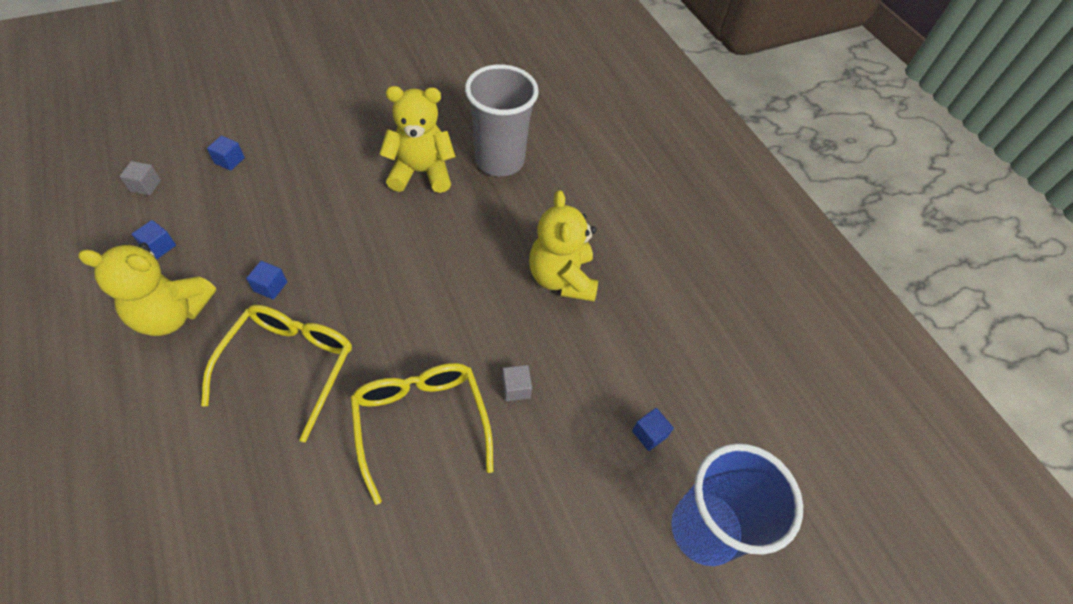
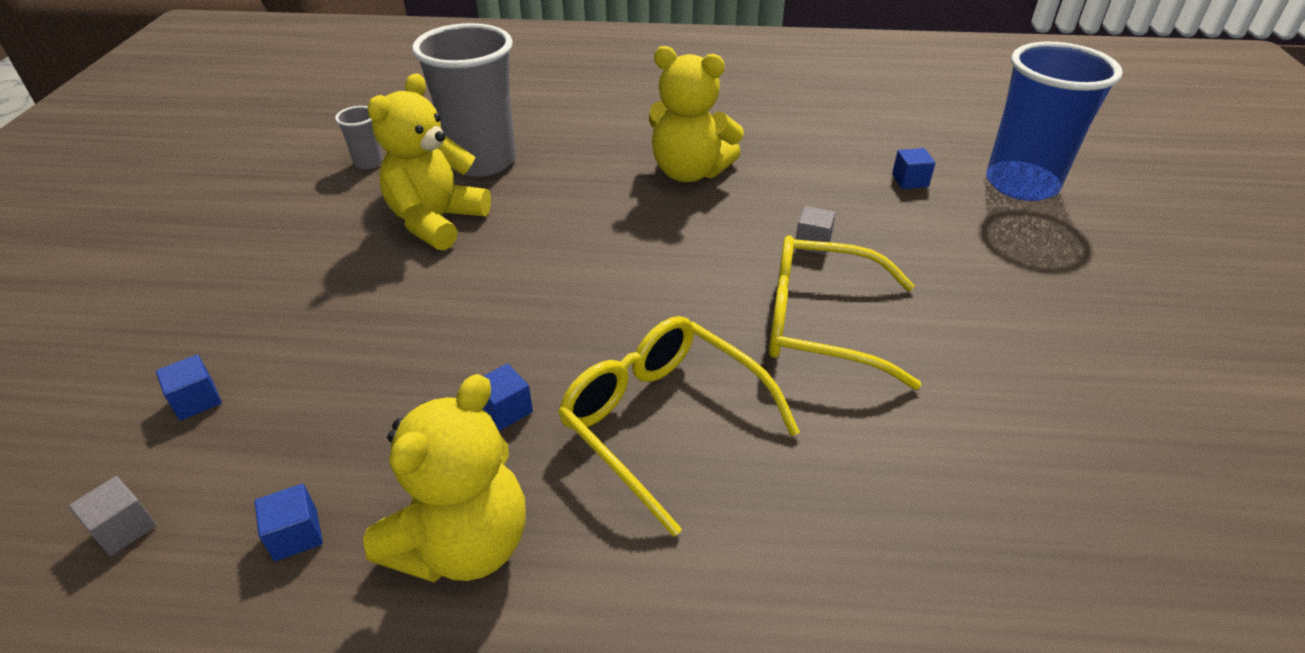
camera: 55 degrees left, 15 degrees down
none -> grey cup [335,106,384,170]

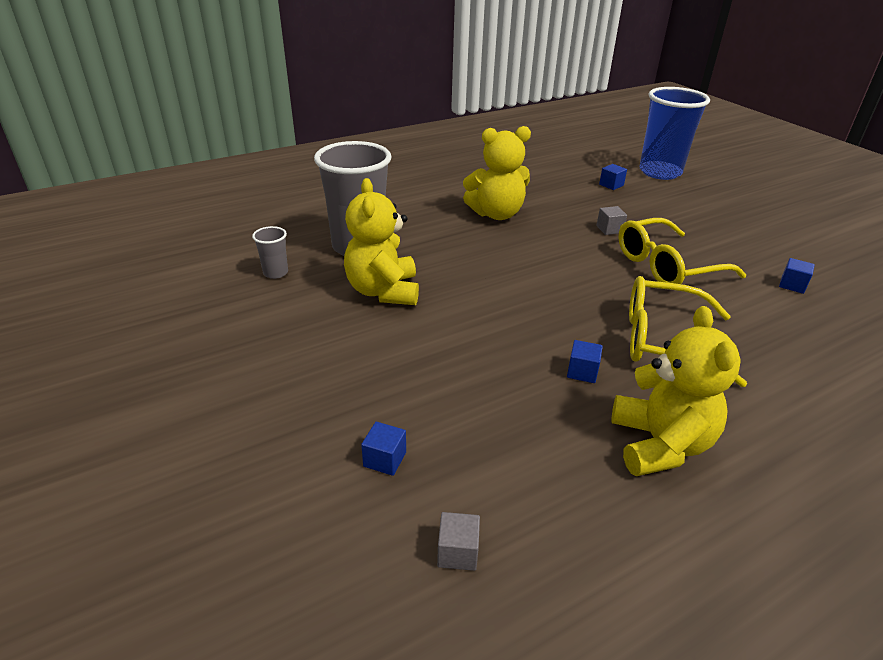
camera: 35 degrees left, 5 degrees down
blue cube [255,484,323,561] -> blue cube moved to [779,258,815,294]

